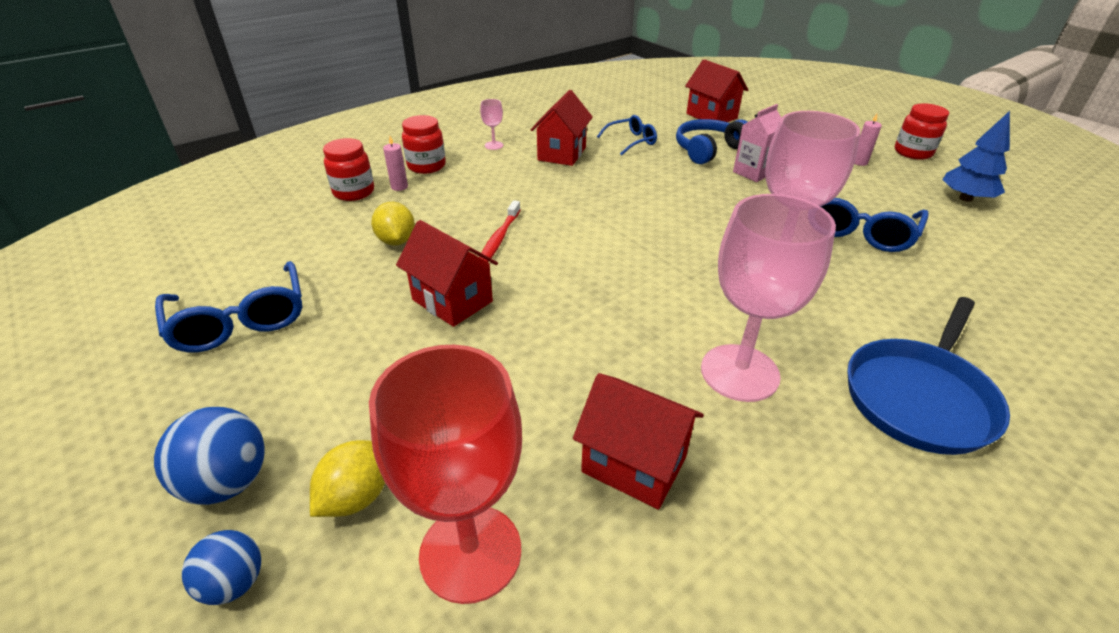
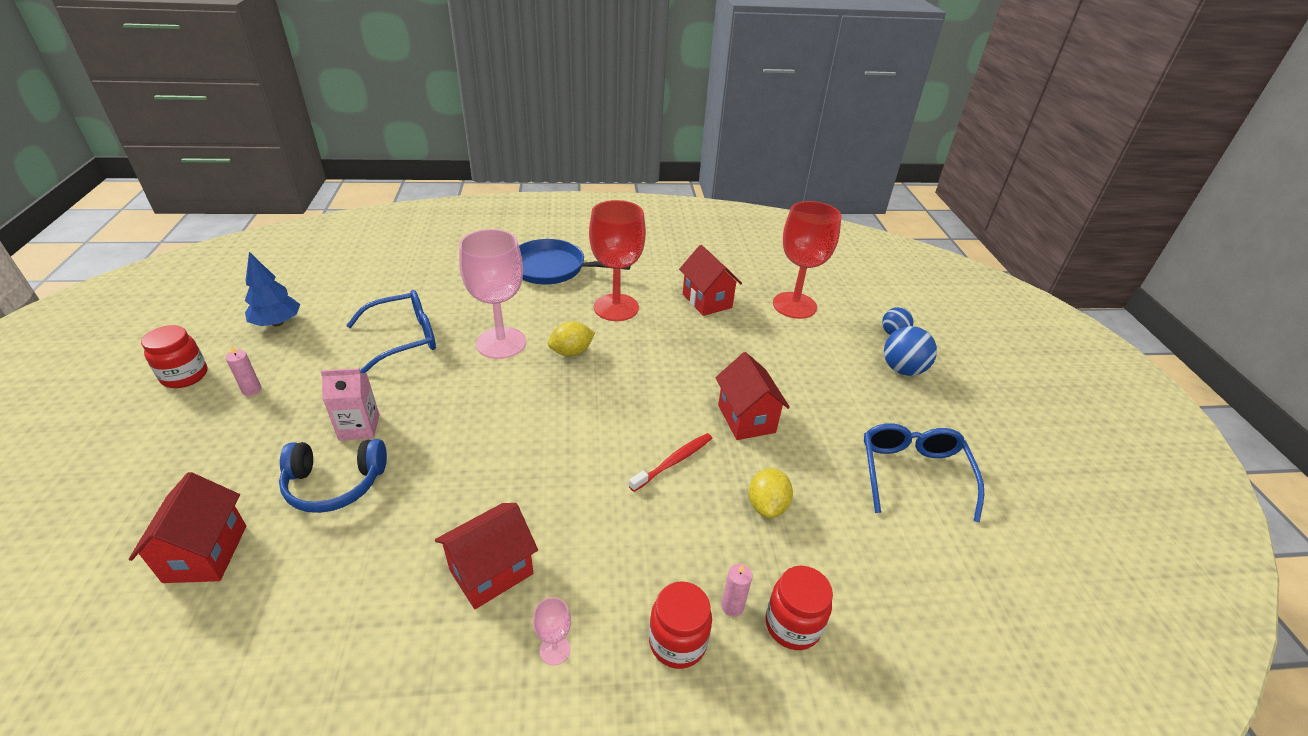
camera: 150 degrees left, 0 degrees up
yellow lemon [310,440,385,517] -> yellow lemon moved to [548,321,595,356]
blue glasses [597,115,657,155] -> none
pink goblet [701,194,836,402] -> red goblet [589,200,646,321]
blue pan [847,297,1010,455] -> blue pan turned 150 degrees counterclockwise [519,239,631,284]

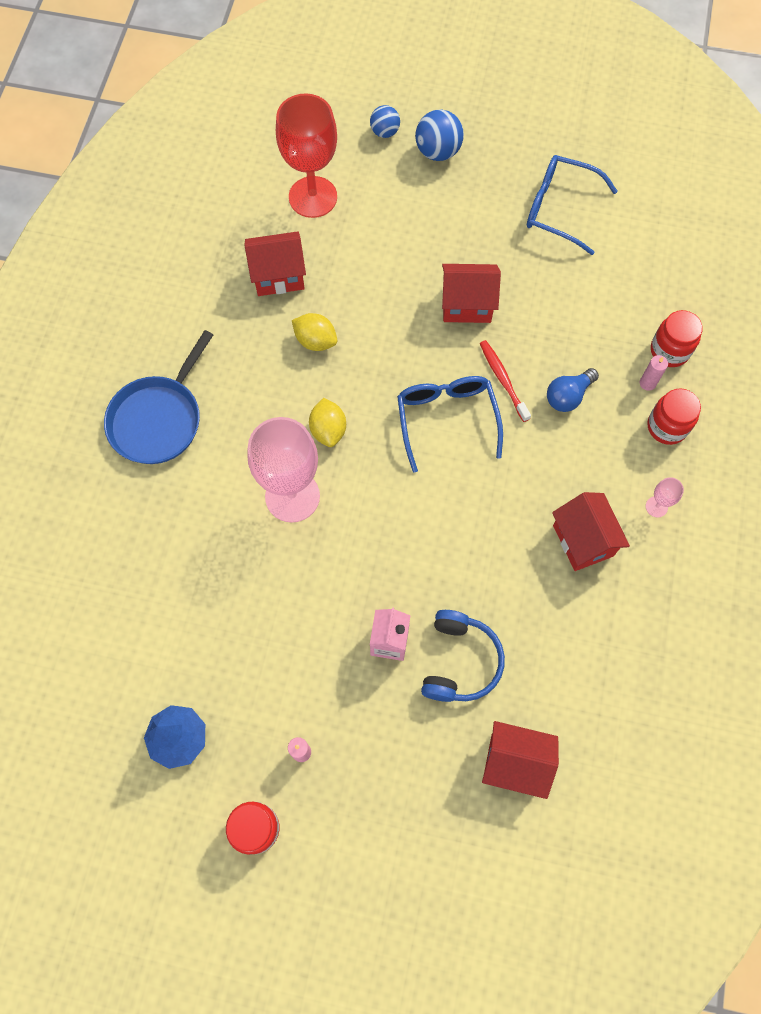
camera: 70 degrees left, 30 degrees up
blue glasses [346,290,436,373] -> blue glasses moved to [397,376,503,473]
red goblet [589,200,646,321] -> none
yellow lemon [749,468,793,518] -> yellow lemon moved to [292,313,337,351]
none -> blue light bulb [547,368,599,412]

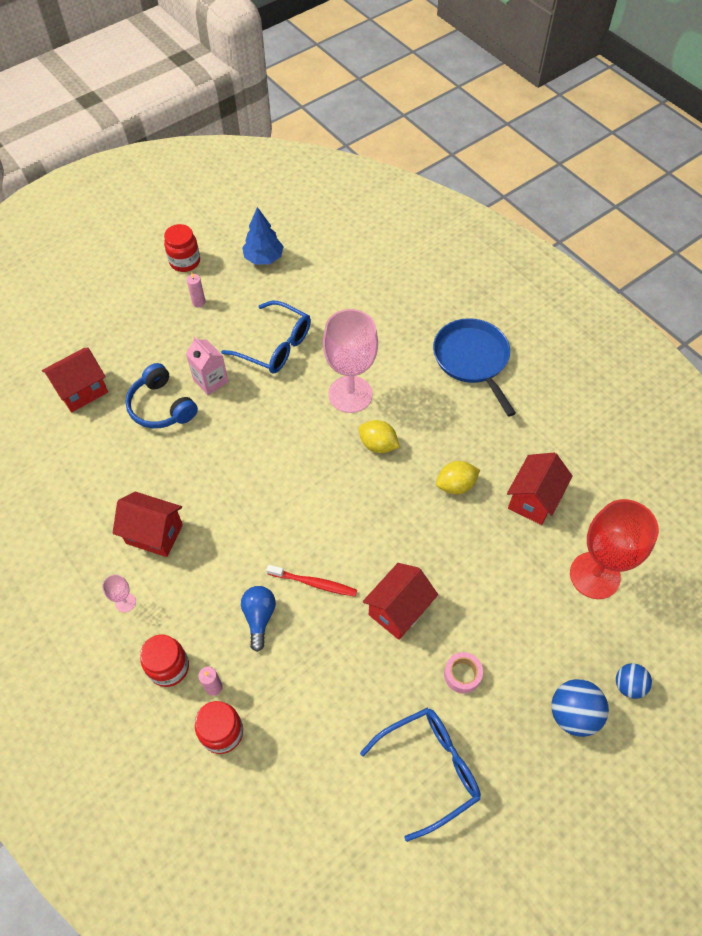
camera: 130 degrees right, 10 degrees down
blue glasses [397,376,503,473] -> blue glasses moved to [221,301,311,374]
none -> pink tape [444,652,483,693]

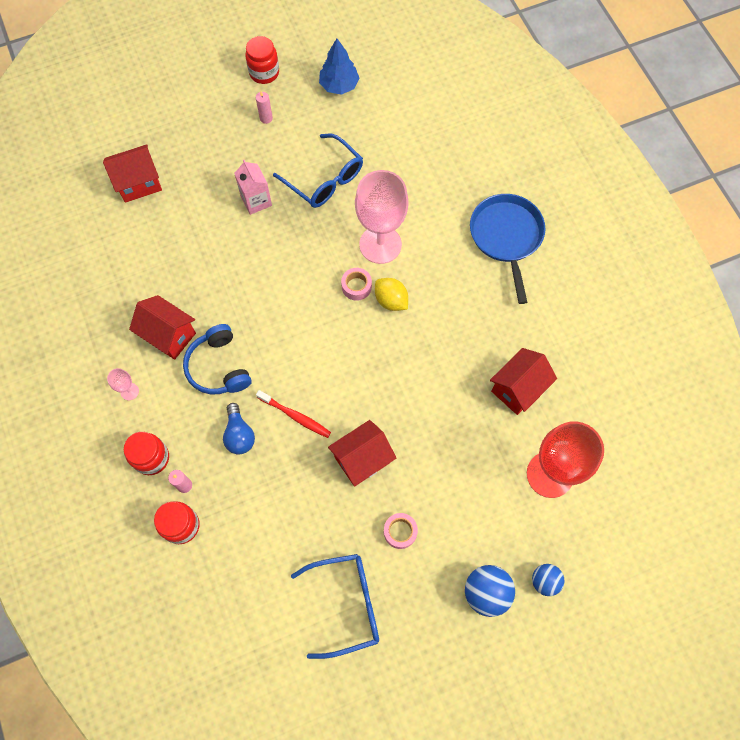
camera: 15 degrees right, 10 degrees up
blue headphones [125,363,198,428] -> blue headphones moved to [183,324,251,394]
blue light bulb [241,586,276,652] -> blue light bulb turned 150 degrees clockwise [223,403,255,455]
yellow lemon [436,461,480,494] -> none
none -> pink tape [341,268,372,301]

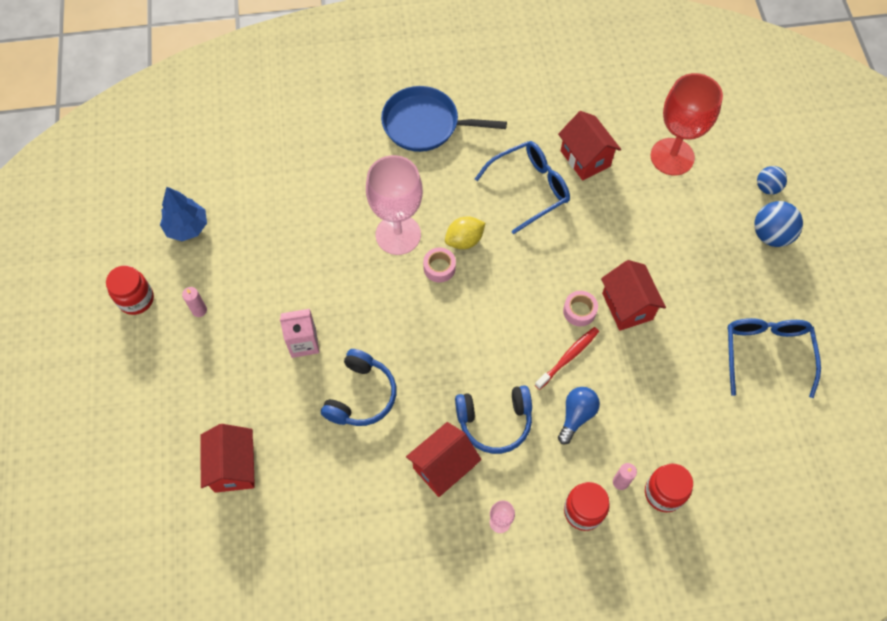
camera: 75 degrees left, 5 degrees down
blue light bulb [223,403,255,455] -> blue light bulb turned 60 degrees counterclockwise [558,387,600,444]
blue glasses [273,133,363,208] -> blue glasses moved to [475,141,570,234]
pink tape [384,513,418,549] -> pink tape moved to [563,291,598,326]
none -> blue headphones [321,349,396,426]

